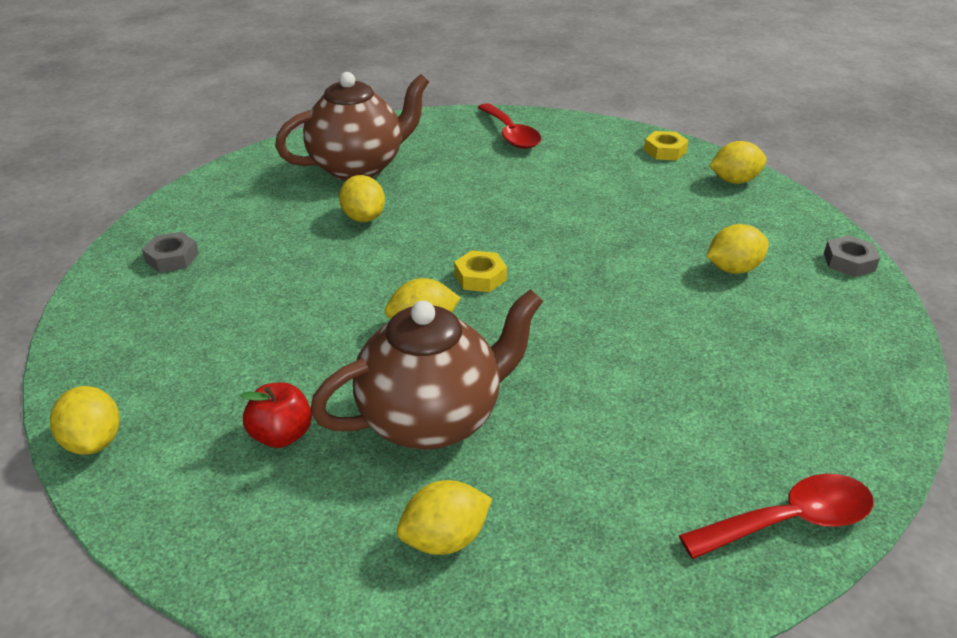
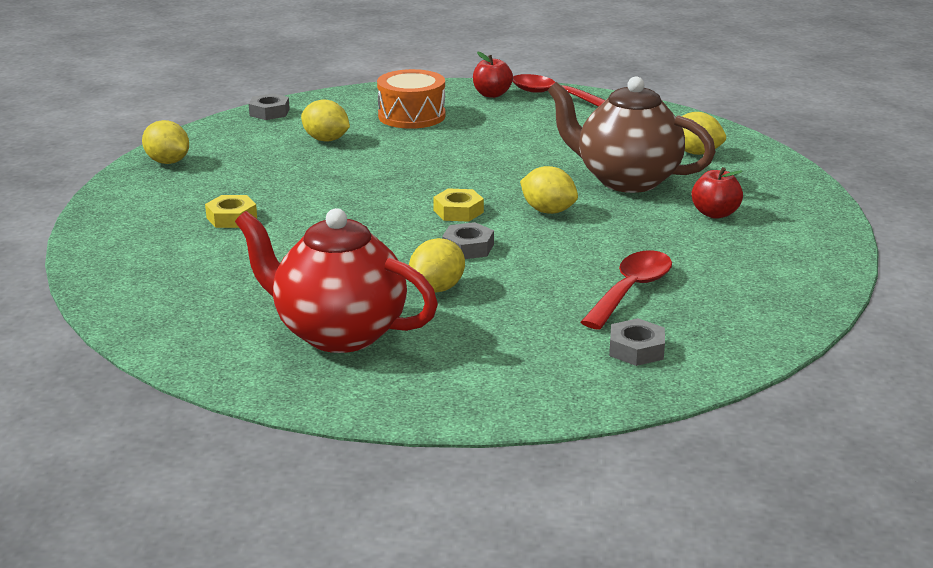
camera: 125 degrees left, 10 degrees down
yellow lemon [50,386,120,455] -> none
brown teapot [275,72,429,181] -> red teapot [235,208,438,353]
red spoon [477,103,541,149] -> red spoon moved to [581,250,672,330]
yellow nut [644,131,689,160] -> yellow nut moved to [205,195,257,228]
none -> orange drum [377,69,446,129]
none -> grey nut [442,222,494,259]
none -> red apple [473,52,513,98]

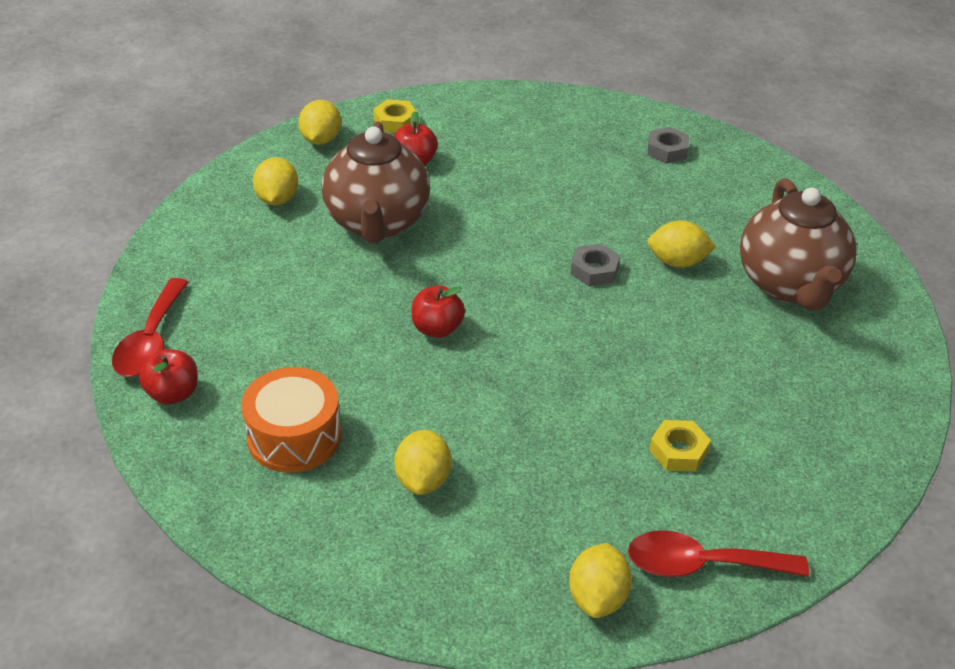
camera: 120 degrees left, 15 degrees up
red teapot [235,208,438,353] -> brown teapot [740,178,857,310]
grey nut [249,93,290,120] -> none
yellow nut [433,188,484,222] -> yellow nut moved to [373,99,417,133]
yellow lemon [520,166,578,214] -> yellow lemon moved to [298,100,341,145]
red spoon [581,250,672,330] -> red spoon moved to [628,530,809,577]
none -> red apple [412,286,465,338]

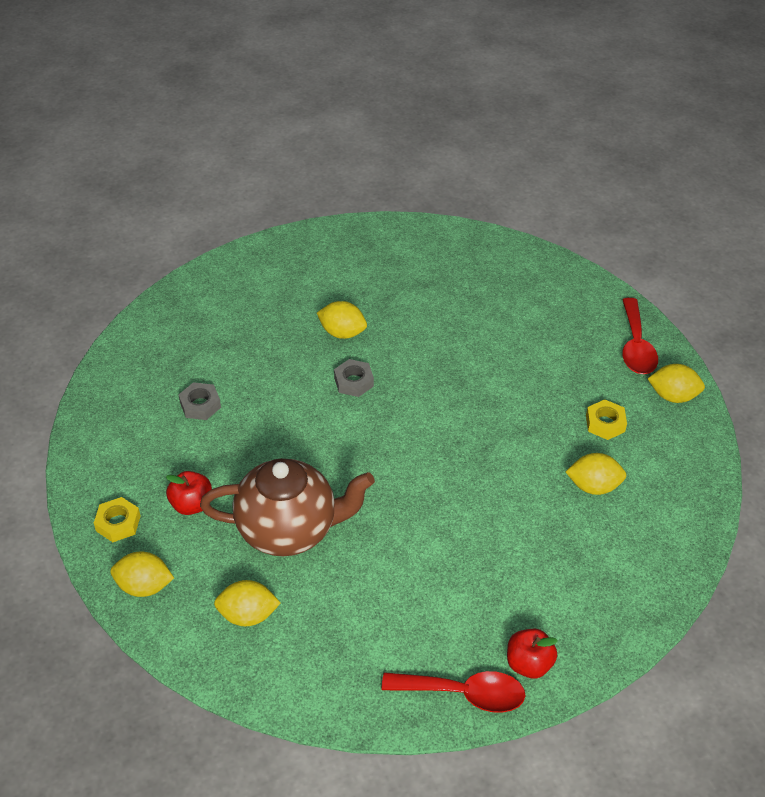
camera: 90 degrees left, 5 degrees up
orange drum [241,367,341,473] -> none
red apple [412,286,465,338] -> none
grey nut [647,127,689,164] -> grey nut moved to [179,382,221,420]
yellow lemon [647,220,716,268] -> yellow lemon turned 75 degrees counterclockwise [317,301,367,339]
yellow nut [649,420,711,471] -> yellow nut moved to [586,399,627,440]
brown teapot [740,178,857,310] -> none

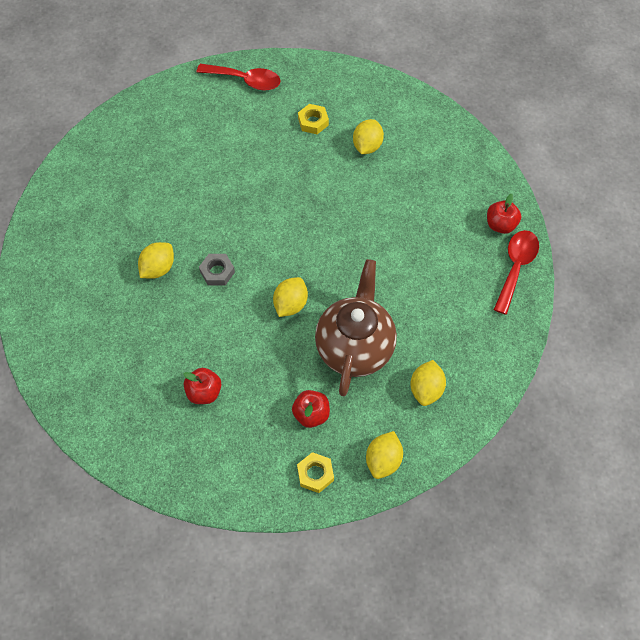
camera: 75 degrees left, 15 degrees up
grey nut [179,382,221,420] -> red apple [184,368,222,404]
yellow lemon [648,364,705,403] -> yellow lemon moved to [273,277,308,317]

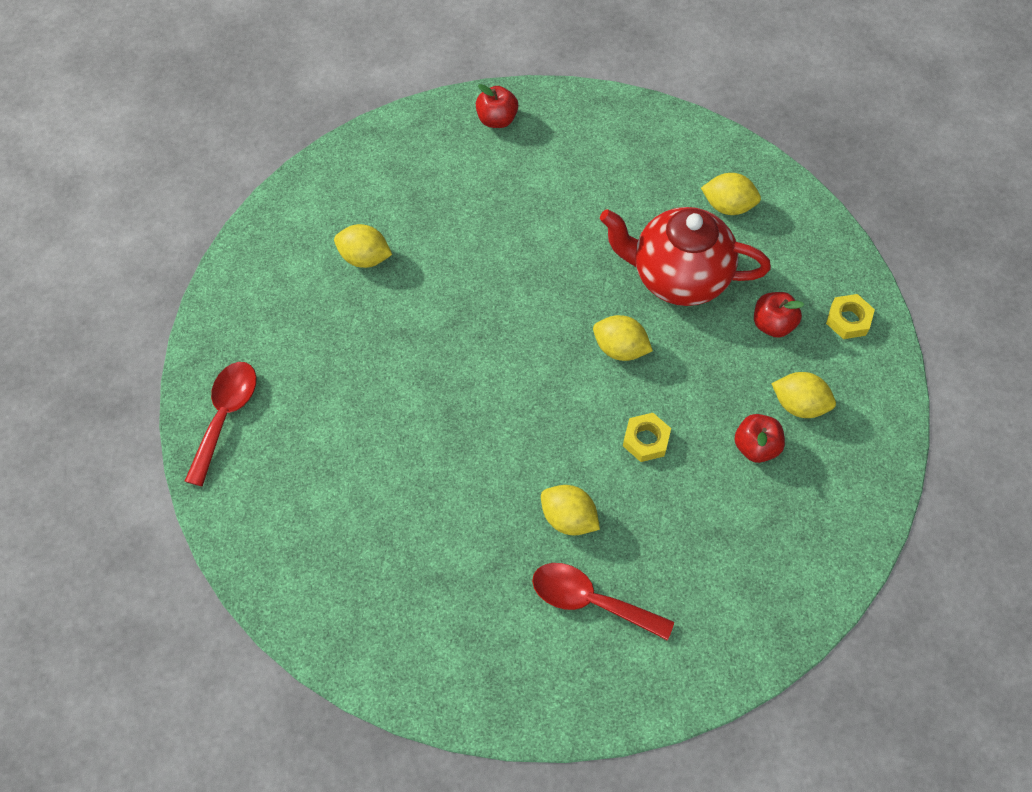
camera: 90 degrees left, 0 degrees up
grey nut [199,254,235,285] -> none
yellow nut [298,104,329,134] -> yellow nut moved to [623,413,671,462]
brown teapot [315,259,397,396] -> red teapot [600,207,771,306]
yellow lemon [366,431,403,479] -> yellow lemon moved to [771,372,836,418]
red spoon [494,230,539,315] -> red spoon moved to [532,563,674,641]

